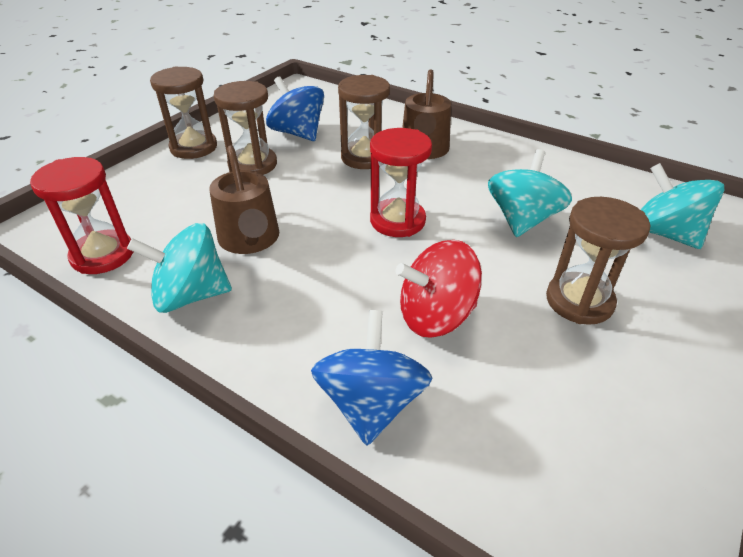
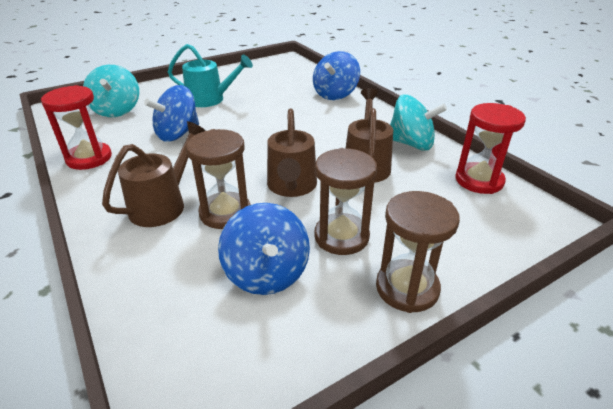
camera: 155 degrees left, 5 degrees down
red hourglass [370,128,432,237] -> red hourglass moved to [41,85,112,170]
red spinning top [395,240,482,338] -> none
turquoise spinning top [488,149,572,237] -> blue spinning top [144,85,199,142]
brown hourglass [546,197,650,325] -> turquoise watering can [168,44,253,107]
none -> brown watering can [267,108,317,197]

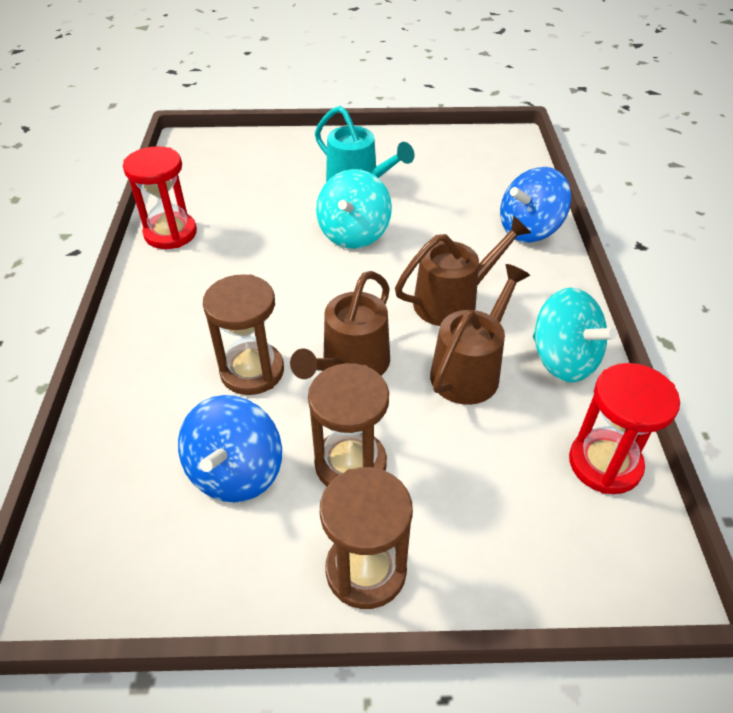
camera: 30 degrees right, 10 degrees up
turquoise spinning top [83,65,139,117] -> turquoise spinning top moved to [316,169,392,249]
brown watering can [102,121,206,227] -> brown watering can moved to [395,216,531,326]
blue spinning top [144,85,199,142] -> none

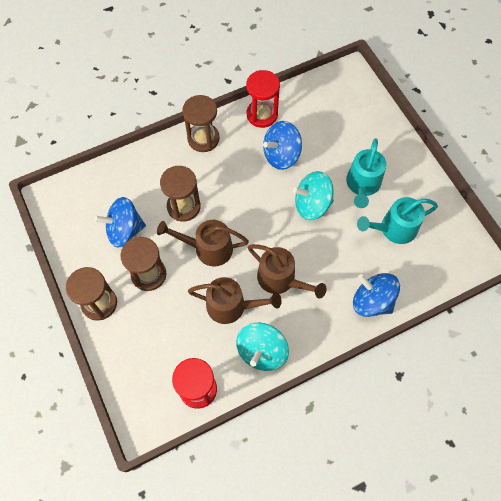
camera: 65 degrees right, 20 degrees up
none -> brown hourglass [182,95,220,152]
none -> blue spinning top [263,121,302,170]
none -> turquoise watering can [357,197,438,244]

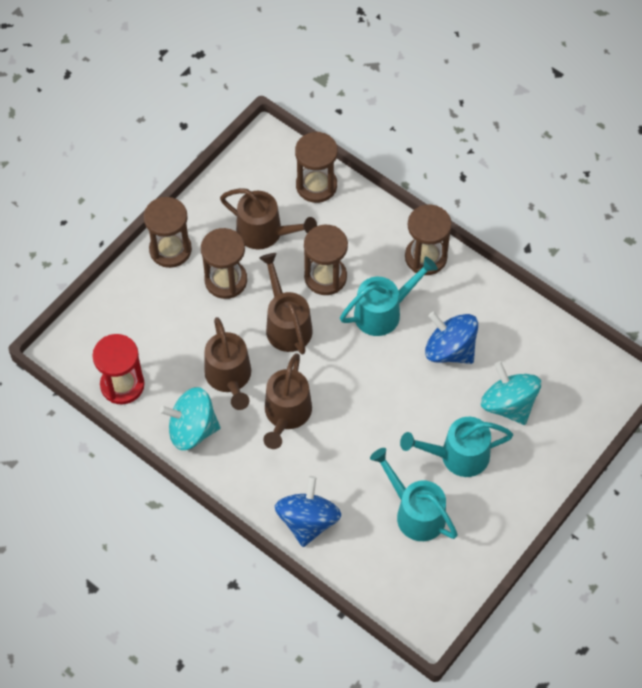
camera: 65 degrees right, 5 degrees down
blue spinning top [94,197,146,248] -> brown watering can [220,188,317,249]
red hourglass [246,70,280,128] -> none
turquoise spinning top [293,171,334,220] -> turquoise spinning top moved to [481,361,541,425]
none -> brown hourglass [295,132,338,203]
none -> turquoise watering can [340,257,438,336]

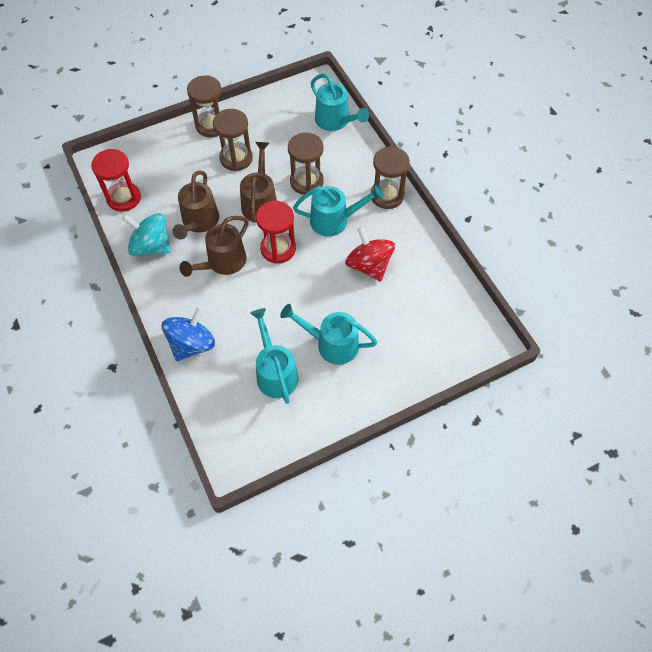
camera: 25 degrees right, 0 degrees up
brown watering can [220,188,317,249] -> none
brown hourglass [295,132,338,203] -> turquoise watering can [311,73,369,131]
blue spinning top [425,312,478,364] -> red spinning top [345,226,395,281]
turquoise spinning top [481,361,541,425] -> none
none -> red hourglass [256,201,296,264]

